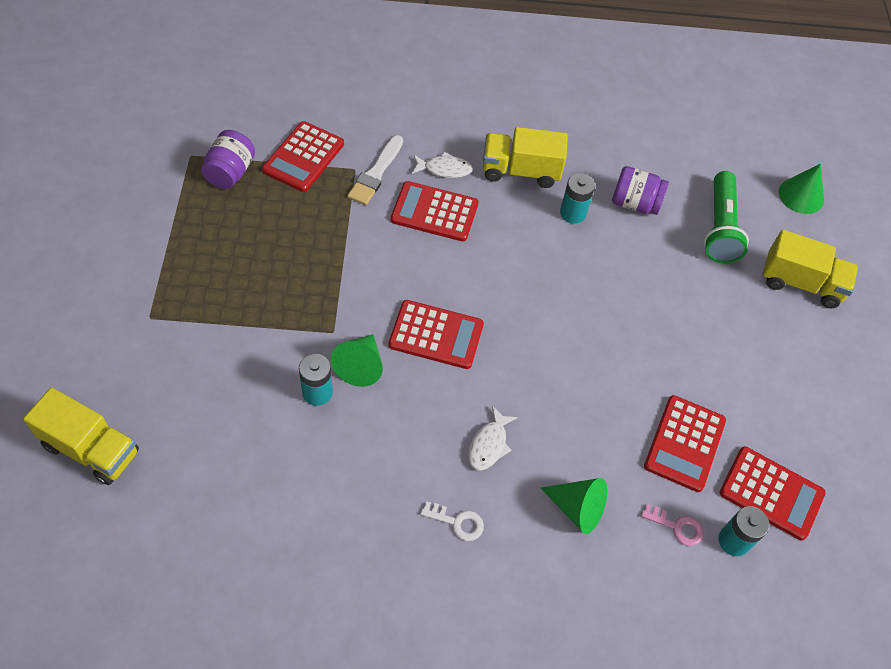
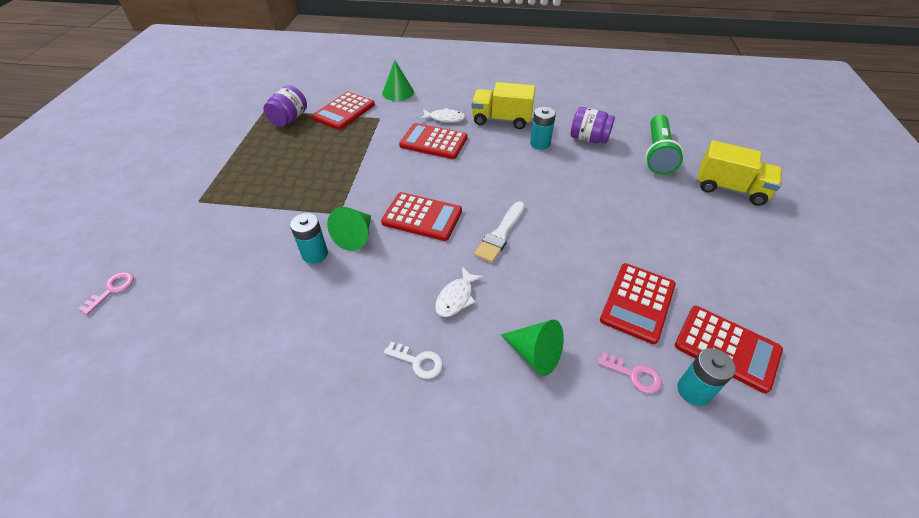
camera: 10 degrees right, 10 degrees down
yellow truck [23,387,139,485] -> pink key [78,272,134,315]
white brush [347,135,403,205] -> white brush moved to [474,201,525,263]
green cone [779,164,824,214] -> green cone moved to [382,60,414,101]

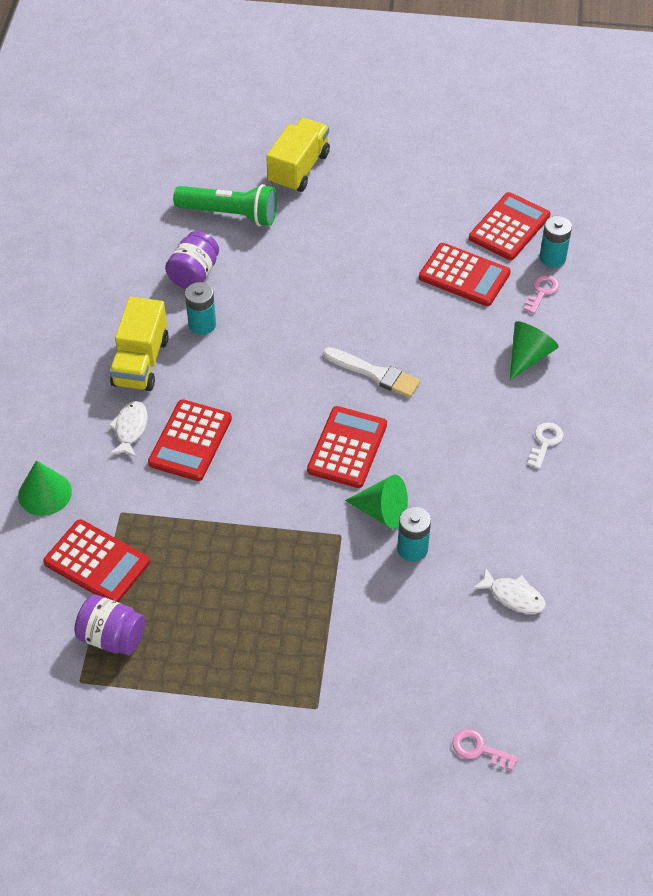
camera: 90 degrees left, 5 degrees up
white fish [435,267,484,317] -> white fish moved to [472,567,546,614]

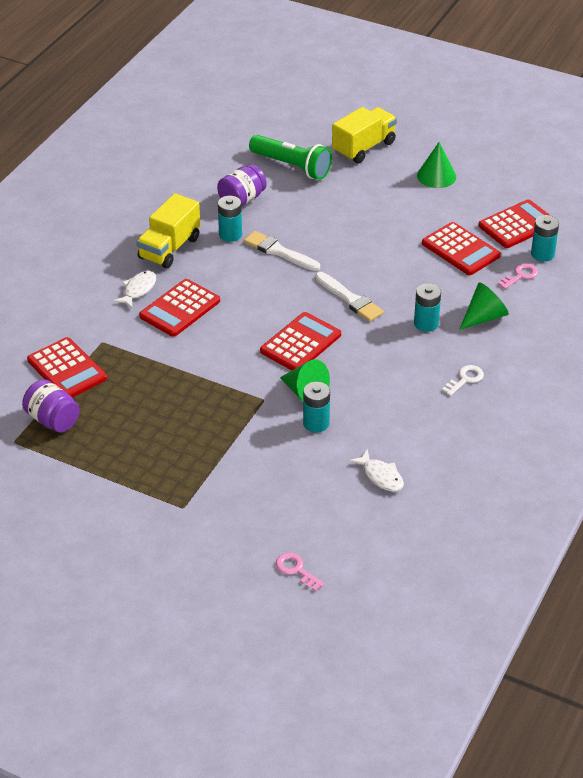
camera: 20 degrees right, 10 degrees down
green cone [18,460,72,516] -> green cone moved to [417,142,456,188]
none -> white brush [244,231,320,271]
none -> turquoise battery [414,283,441,332]

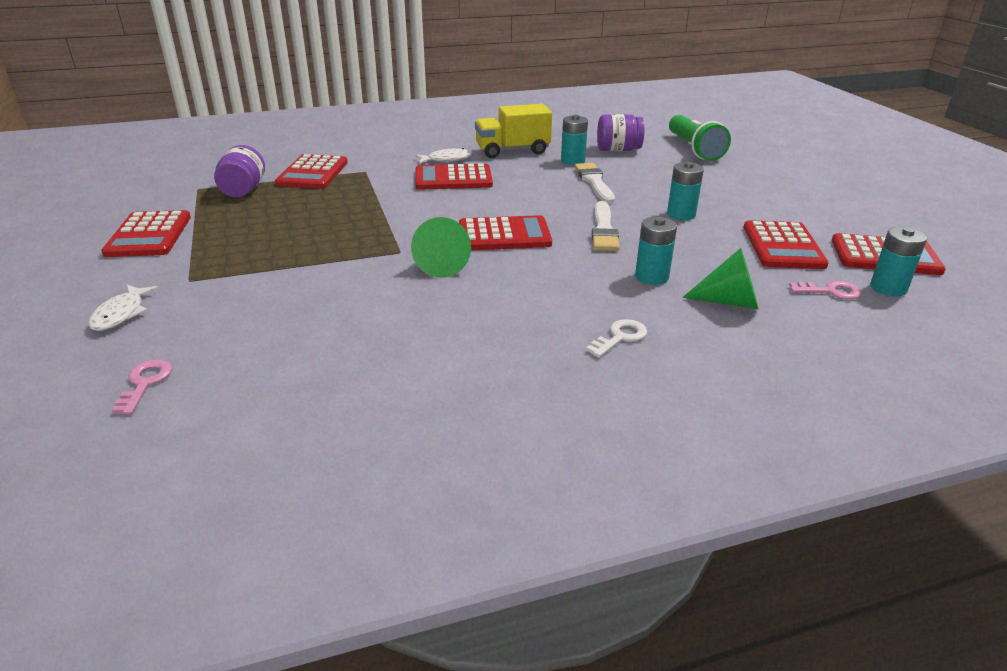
camera: 45 degrees right, 10 degrees down
turquoise battery [303,382,330,433] -> turquoise battery moved to [667,162,704,220]
yellow truck [332,107,397,163] -> none
white fish [349,449,404,491] -> white fish moved to [88,285,159,331]
green cone [417,142,456,188] -> none
white key [442,365,484,396] -> white key turned 45 degrees counterclockwise [586,319,647,357]
none -> red calculator [101,210,191,257]

